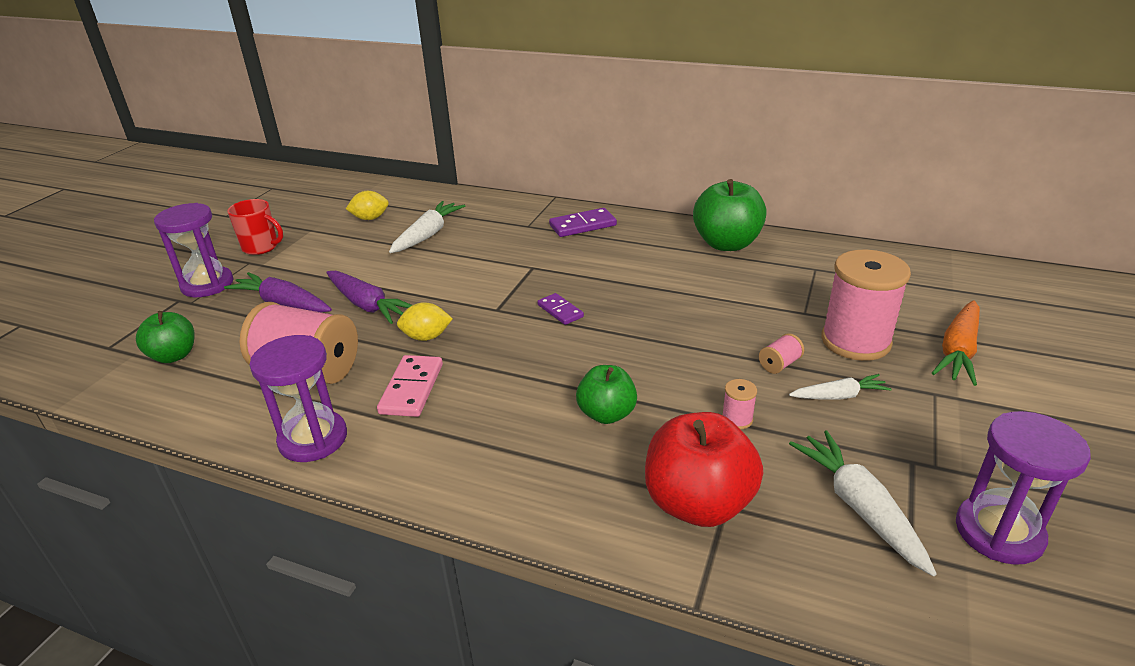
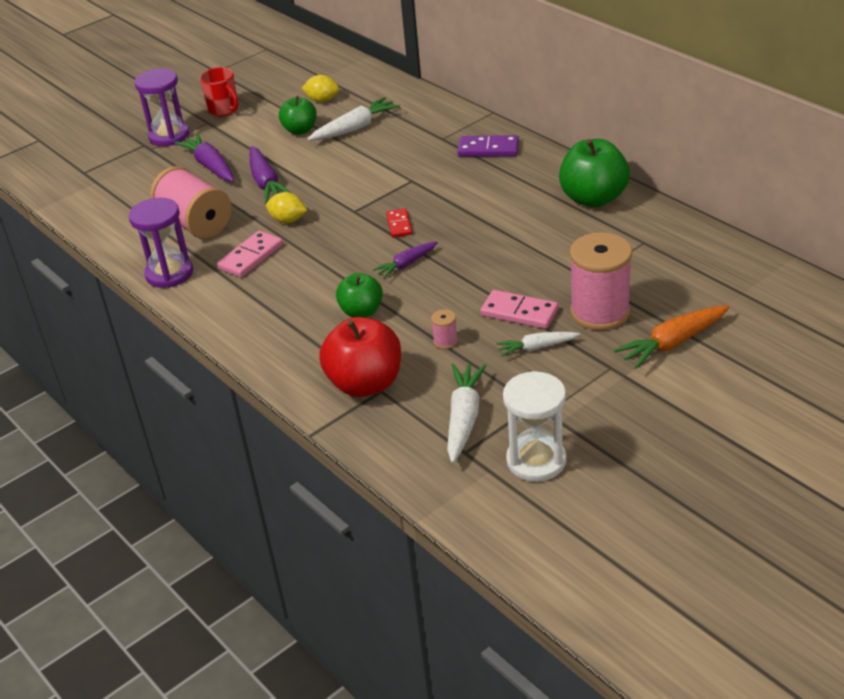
camera: 30 degrees right, 5 degrees up
green apple [136,311,195,363] -> green apple moved to [279,96,317,135]
purple domino [537,293,584,325] -> red domino [386,209,412,237]
pink spool [759,333,804,374] -> pink domino [481,290,558,329]
white carrot [789,374,892,400] -> white carrot turned 150 degrees clockwise [496,332,580,356]
purple hourglass [956,411,1091,565] -> white hourglass [503,371,567,482]
none -> purple carrot [372,242,438,279]

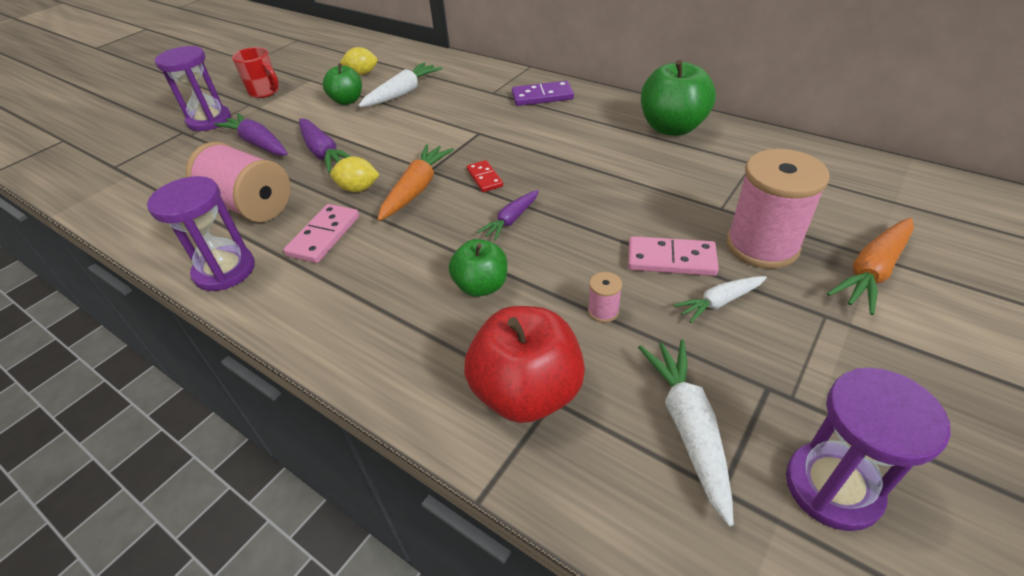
camera: 15 degrees left, 5 degrees up
white hourglass [503,371,567,482] -> purple hourglass [786,368,950,531]
none -> orange carrot [377,144,454,221]

